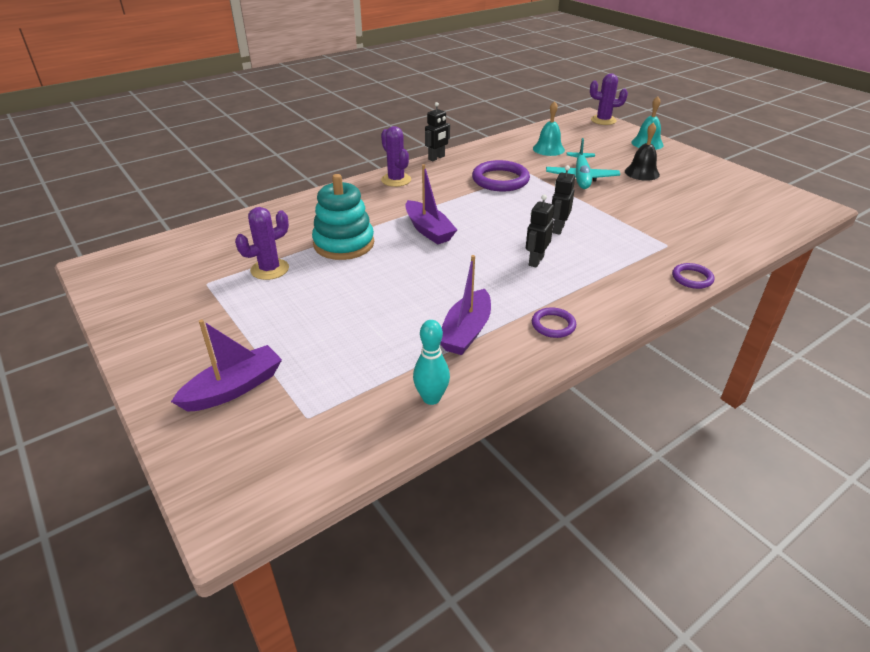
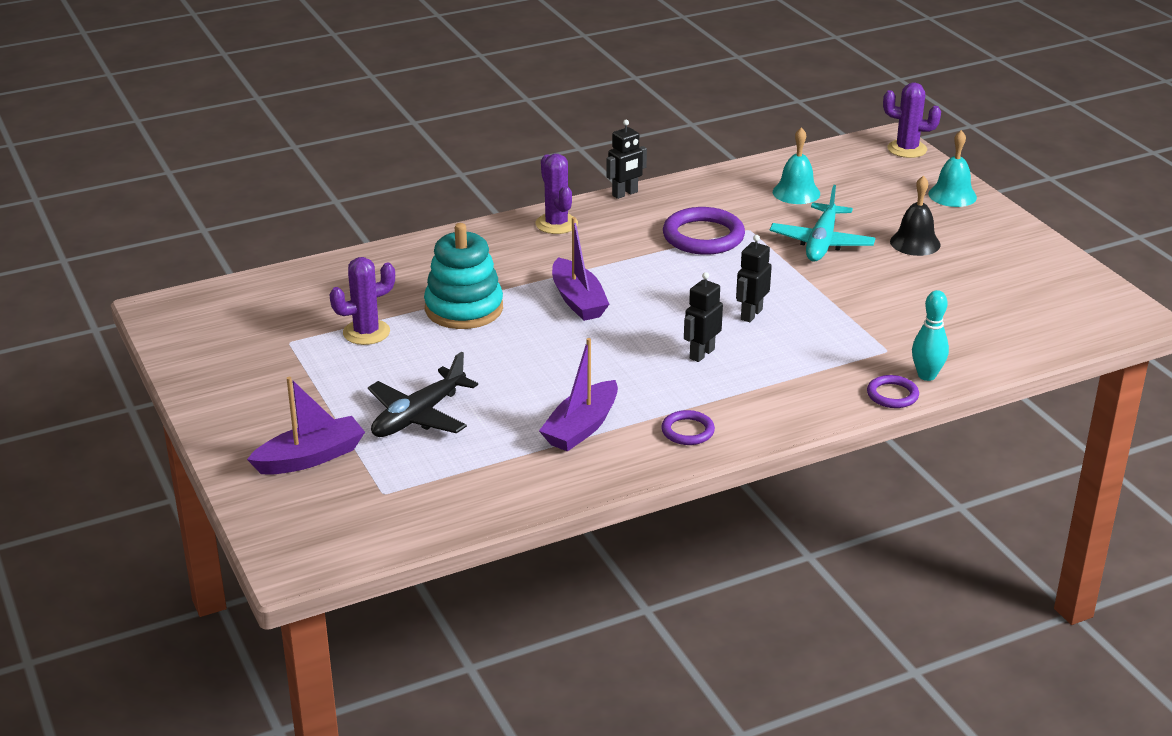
camera: 10 degrees right, 5 degrees down
turquoise bowling pin [413,320,450,405] -> turquoise bowling pin moved to [912,290,949,381]
none -> black plane [368,352,478,437]

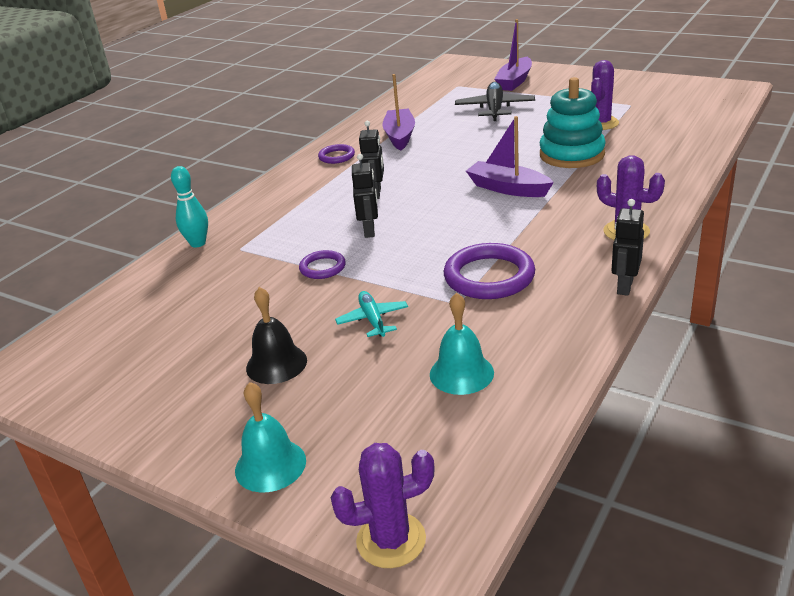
camera: 150 degrees right, 0 degrees up
turquoise plane [770,185,876,261] -> turquoise plane [335,291,408,337], size x0.61
purple ring [867,375,919,408] -> purple ring moved to [299,250,346,279]

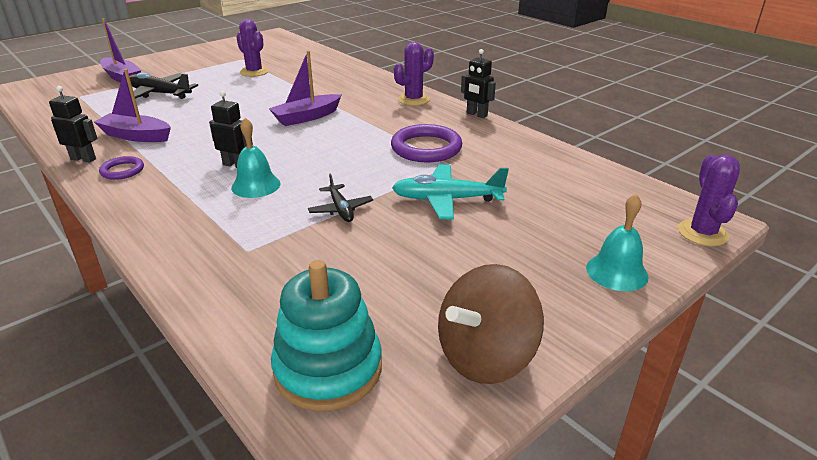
camera: 75 degrees left, 0 degrees up
turquoise bowling pin [171,166,208,248] -> none
black bell [246,287,307,384] -> none
purple ring [299,250,346,279] -> black plane [308,173,373,222]
turquoise plane [335,291,408,337] -> turquoise plane [392,165,509,220], size x1.64
black robot [352,154,378,238] -> black robot moved to [49,86,98,163]
turquoise bell [430,293,494,395] -> turquoise bell moved to [231,118,280,198]
turquoise stacking toy [540,77,606,168] -> turquoise stacking toy moved to [271,260,382,411]
none -> brown spinning top [438,264,544,384]

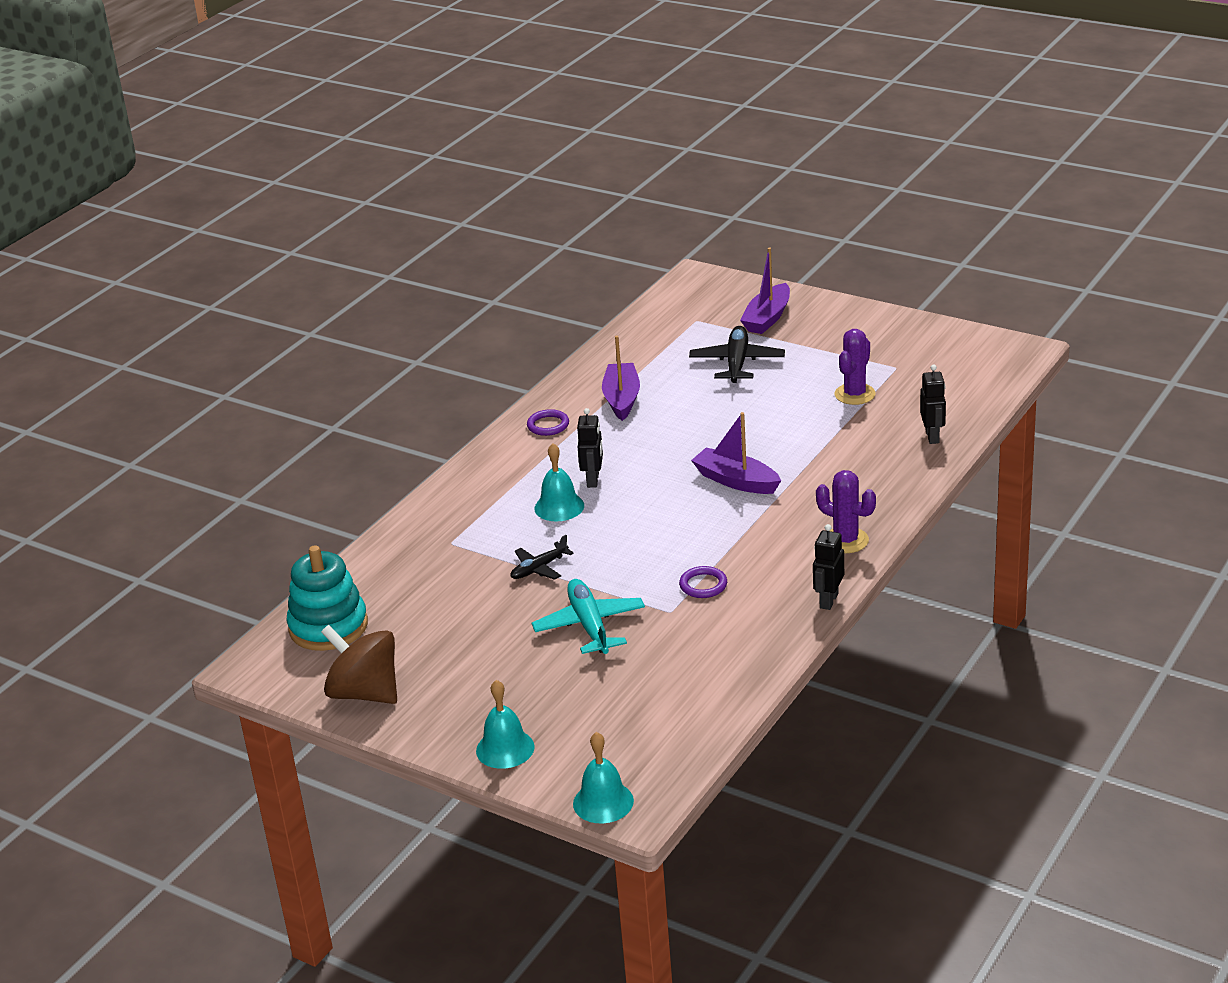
camera: 75 degrees right, 0 degrees up
black robot [49,86,98,163] -> black robot moved to [920,365,946,444]
purple ring [391,124,462,162] -> purple ring [679,566,727,598], size x0.54
purple cactus [678,155,740,246] -> turquoise bell [573,732,634,823]

